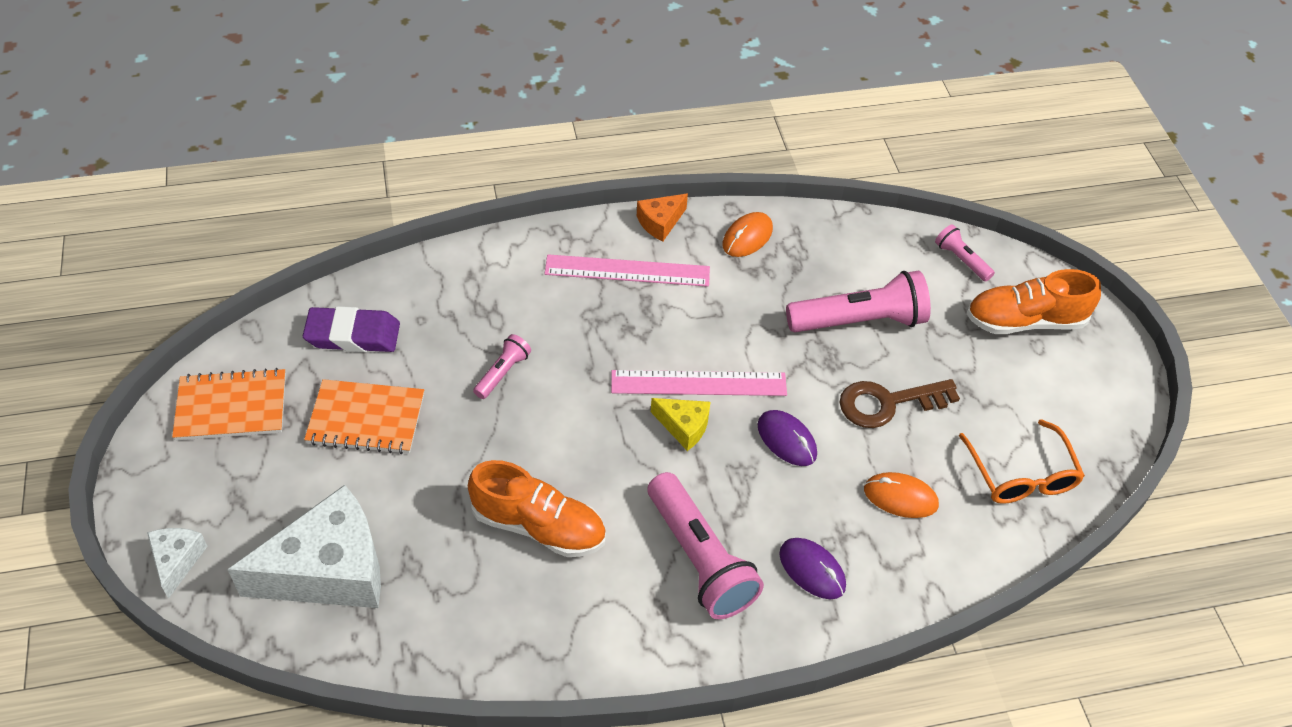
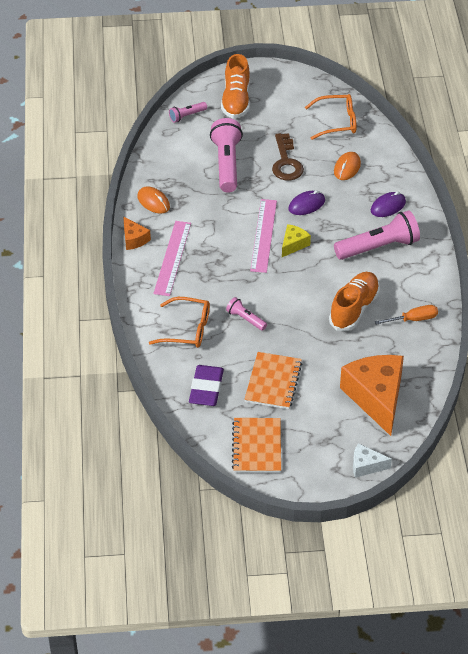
camera: 80 degrees left, 5 degrees down
white cheese [227,485,381,608] -> orange cheese [340,355,404,436]
none -> orange glasses [149,297,210,348]
none -> orange screwdriver [375,305,438,325]

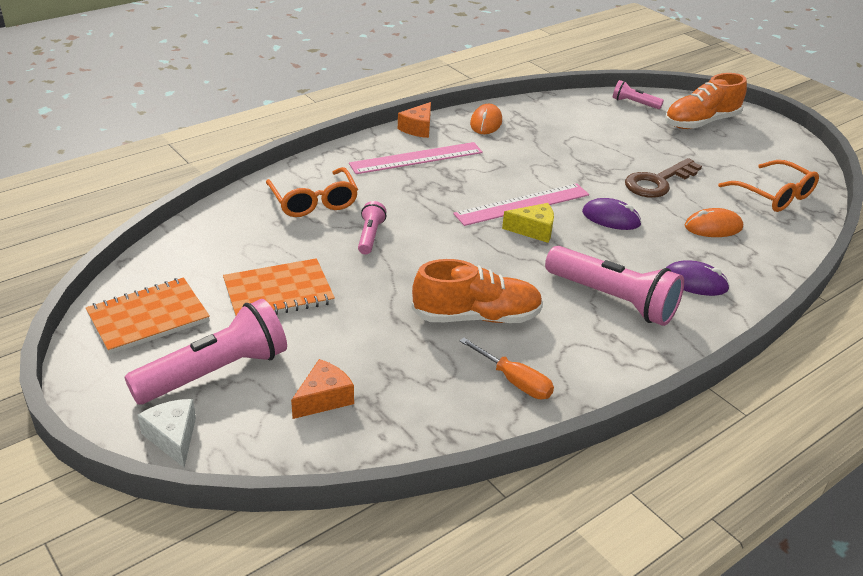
camera: 55 degrees right, 10 degrees down
purple eraser [189,365,224,406] -> none
pink flashlight [210,118,243,193] -> pink flashlight moved to [125,299,287,404]
orange cheese [340,355,404,436] -> orange cheese [291,359,354,419], size x0.47

